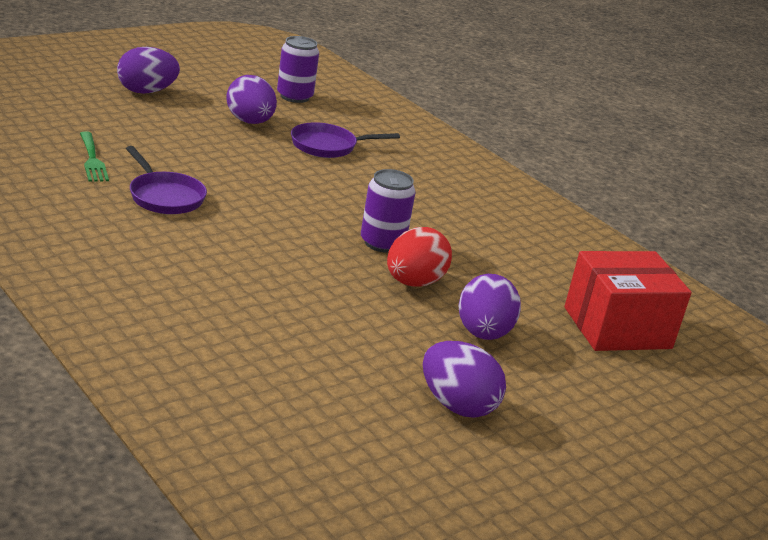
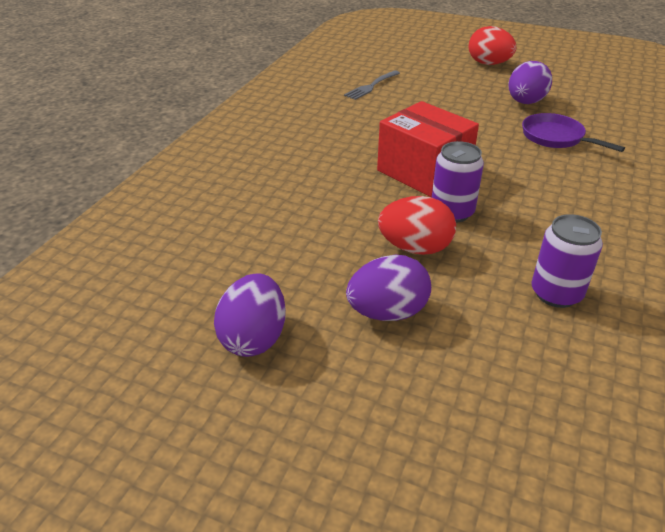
camera: 65 degrees right, 10 degrees up
green fork [80,131,109,182] -> grey fork [344,70,400,100]
purple egg [117,47,180,94] -> red egg [469,26,516,65]
purple pan [126,146,207,214] -> none
purple can [277,36,319,103] -> purple can moved to [531,214,603,308]
red box [564,251,692,351] -> red box moved to [377,101,479,197]

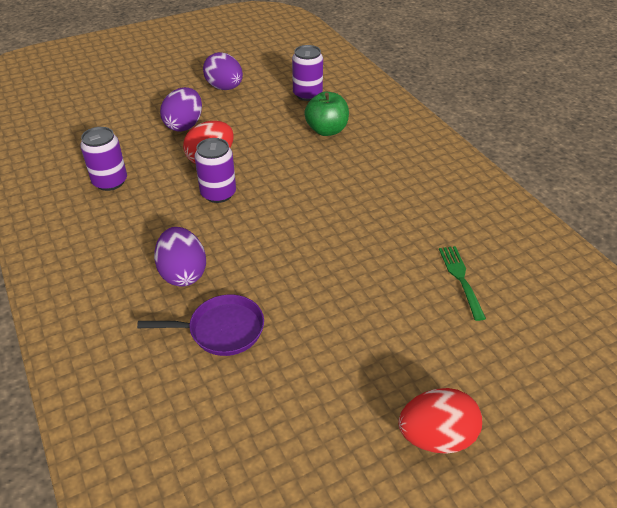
camera: 130 degrees right, 5 degrees up
grey fork [344,70,400,100] -> green fork [439,246,486,321]
red box [377,101,479,197] -> none
purple egg [508,61,552,104] -> purple egg moved to [154,227,206,287]
none -> purple can [292,45,323,101]
none -> green apple [304,92,349,136]

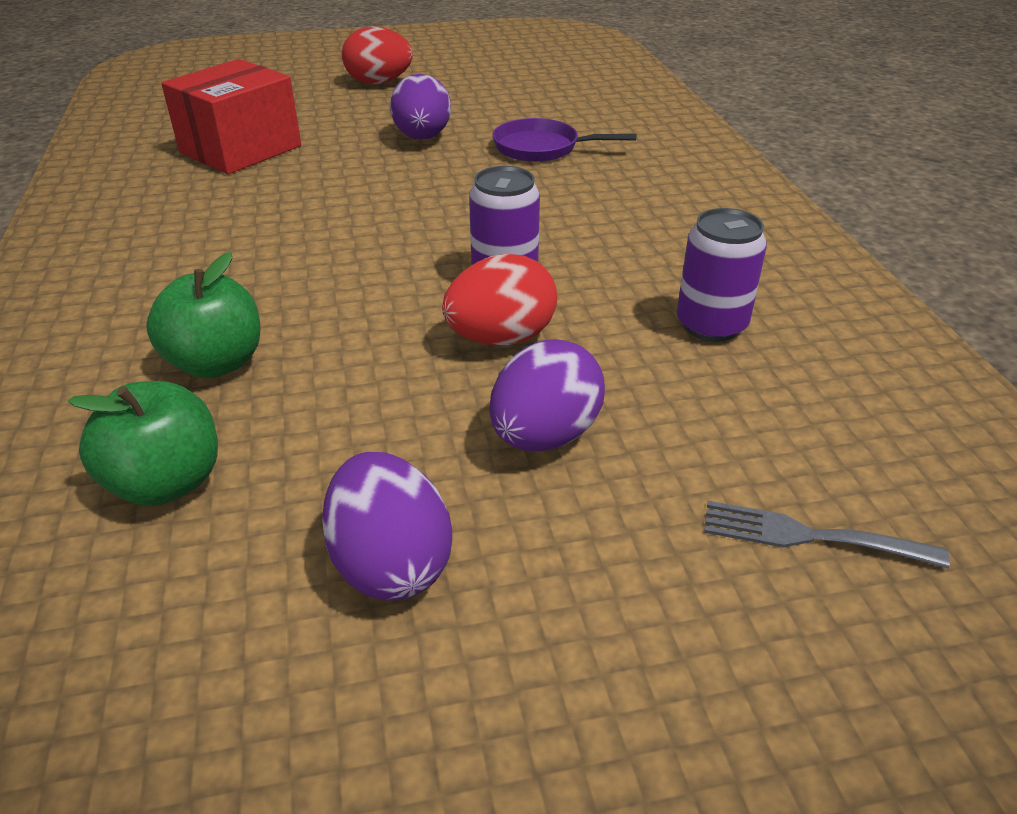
camera: 165 degrees left, 5 degrees down
purple egg [154,227,206,287] -> purple egg moved to [390,74,451,140]
purple can [292,45,323,101] -> green apple [68,381,218,506]
green fork [439,246,486,321] -> red box [161,59,301,174]
none -> grey fork [704,501,950,568]

